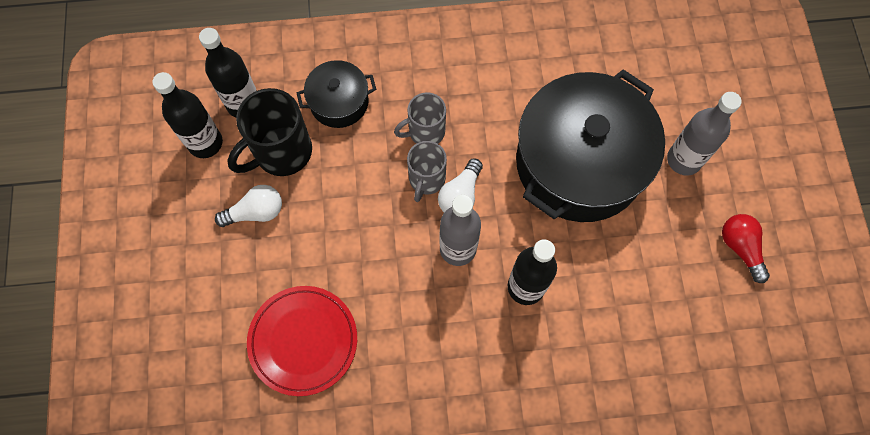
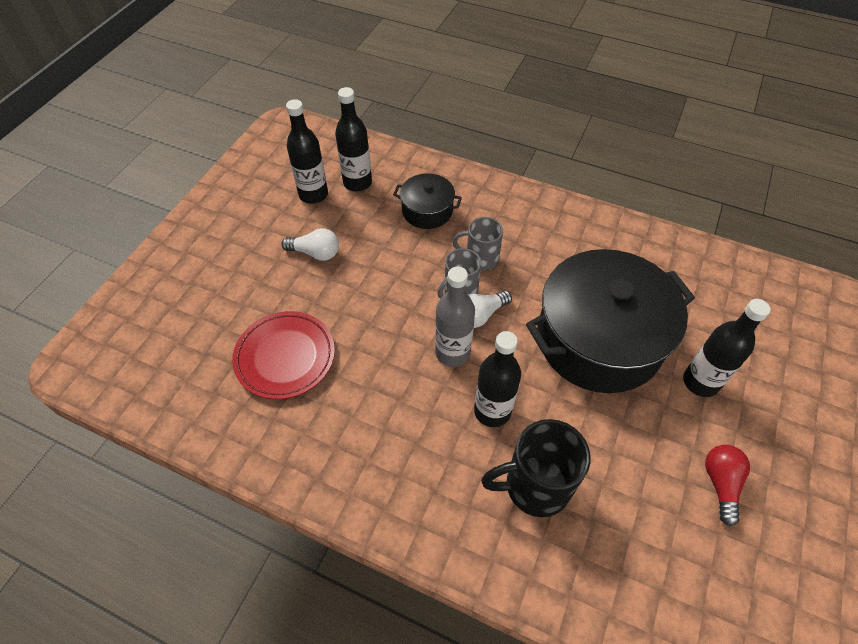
camera: 30 degrees right, 15 degrees down
black mug [228,88,312,176] -> black mug moved to [481,419,591,517]
grey bottle [667,92,742,176] -> black bottle [683,299,770,397]

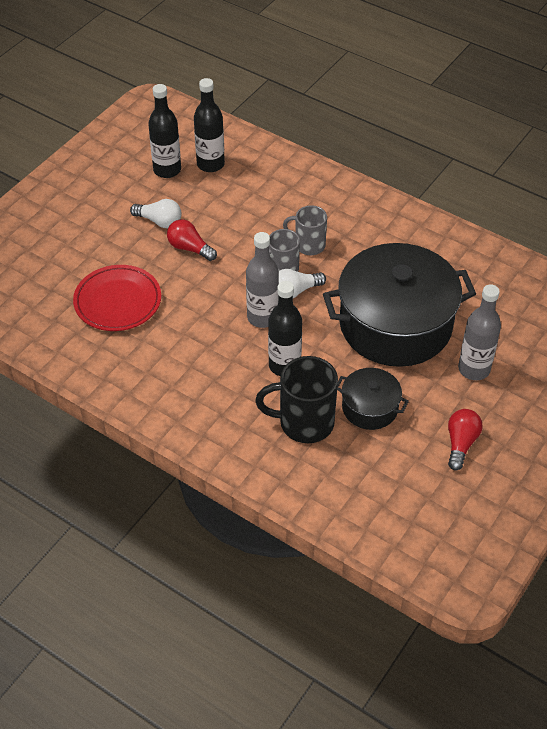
camera: 10 degrees right, 5 degrees down
black pot [393,173,462,229] -> black pot moved to [337,368,409,430]
black bottle [683,299,770,397] -> grey bottle [458,284,501,380]
none -> red light bulb [167,220,217,261]

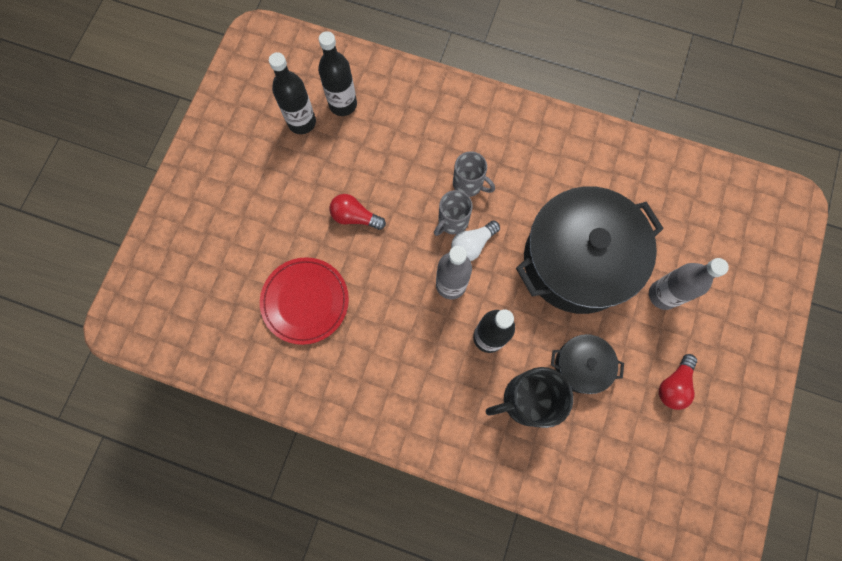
camera: 15 degrees left, 25 degrees up
white light bulb [130,199,181,228] -> none
grey mug [283,205,327,255] -> grey mug turned 150 degrees counterclockwise [453,151,495,197]
red light bulb [448,409,483,470] -> red light bulb turned 150 degrees counterclockwise [659,354,697,410]

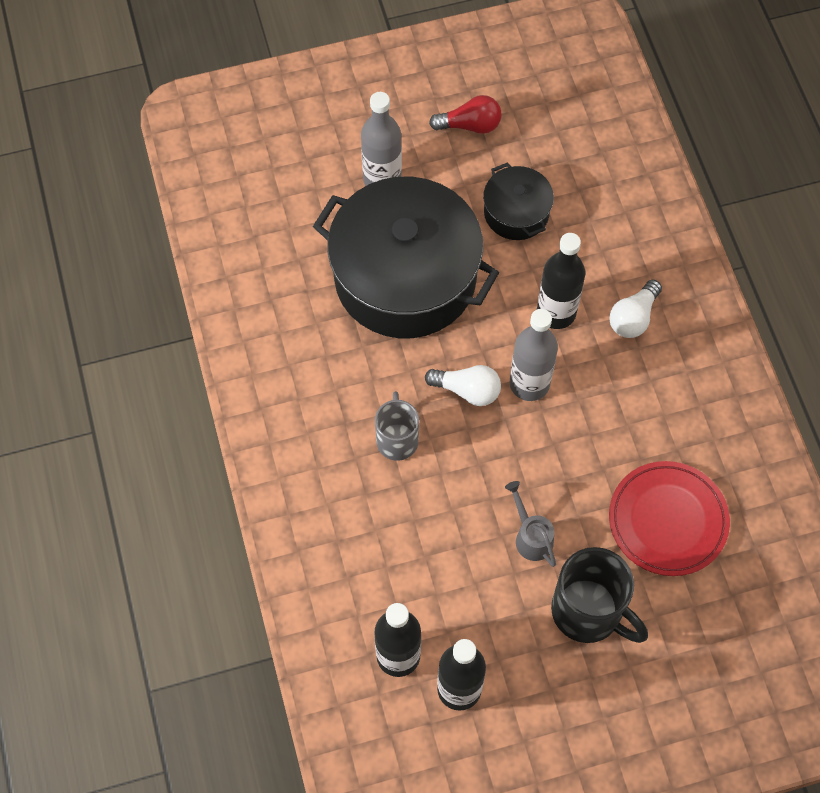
camera: 125 degrees left, 10 degrees down
red light bulb [329,194,386,230] -> grey watering can [505,481,556,567]
grey mug [434,190,473,236] -> none
black mug [485,367,573,428] -> black mug moved to [551,547,648,643]
none -> white light bulb [609,280,662,338]

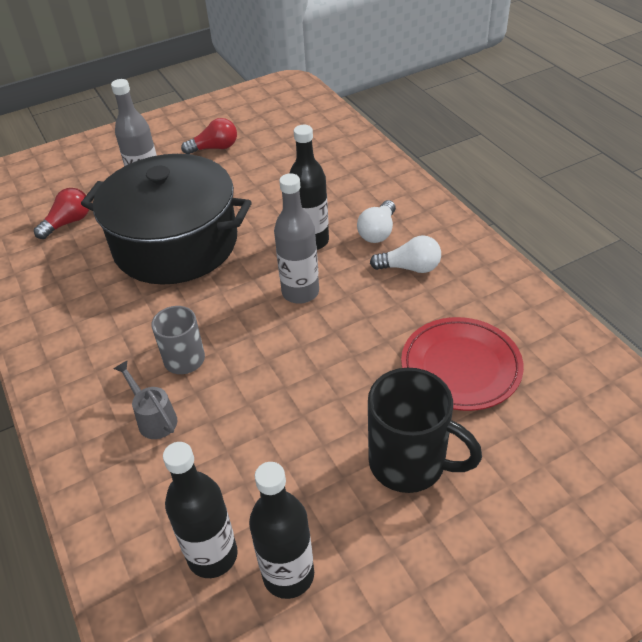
camera: 10 degrees left, 20 degrees down
white light bulb [425,365,501,406] -> white light bulb moved to [370,235,441,273]
black pot [483,162,554,240] -> none
grey watering can [505,481,556,567] -> grey watering can moved to [114,361,177,439]
none -> red light bulb [34,188,89,239]

